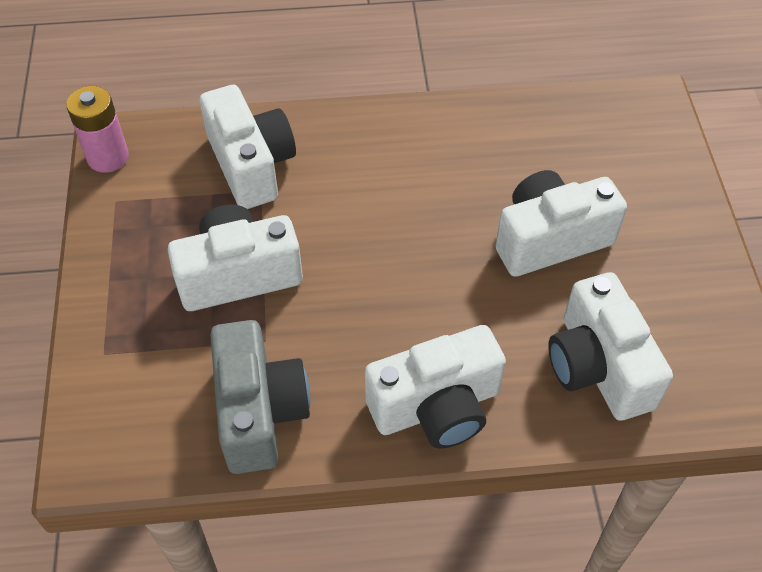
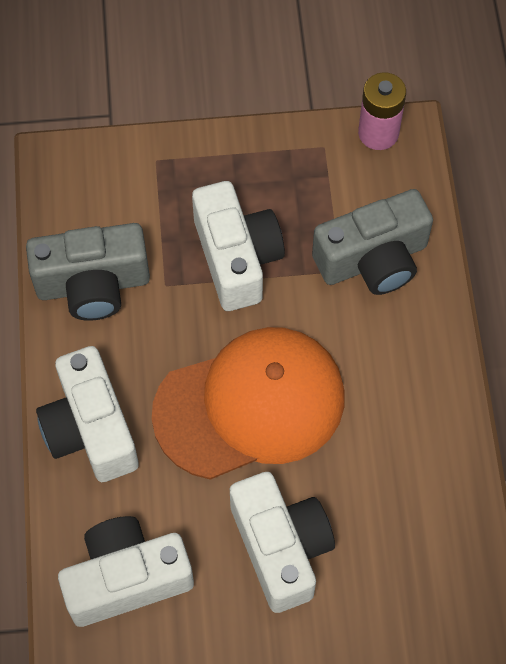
camera: 90 degrees right, 10 degrees up
white camera [200,85,296,209] -> grey camera [312,189,433,295]
none -> orange cap [152,327,344,480]

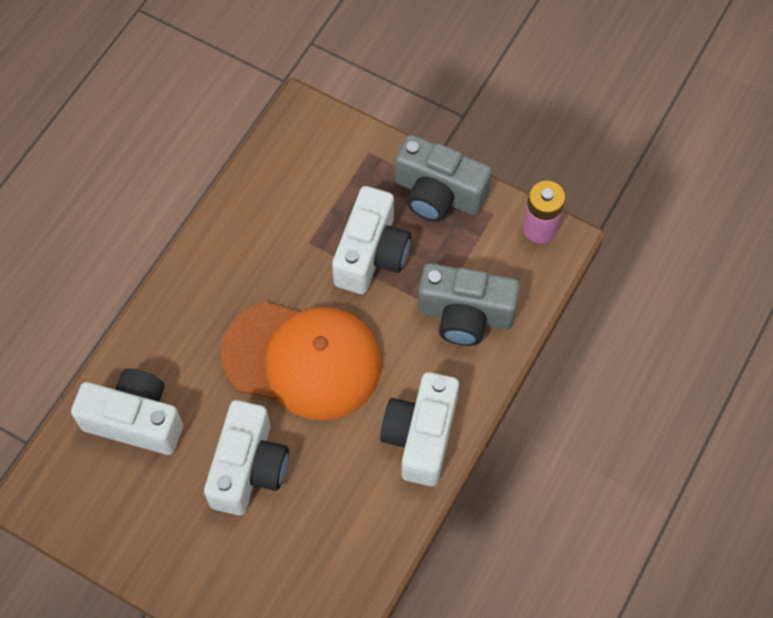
camera: 35 degrees right, 0 degrees up
grey camera [26,223,150,321] -> grey camera moved to [395,134,492,222]
white camera [36,346,139,482] -> white camera moved to [380,372,459,486]

